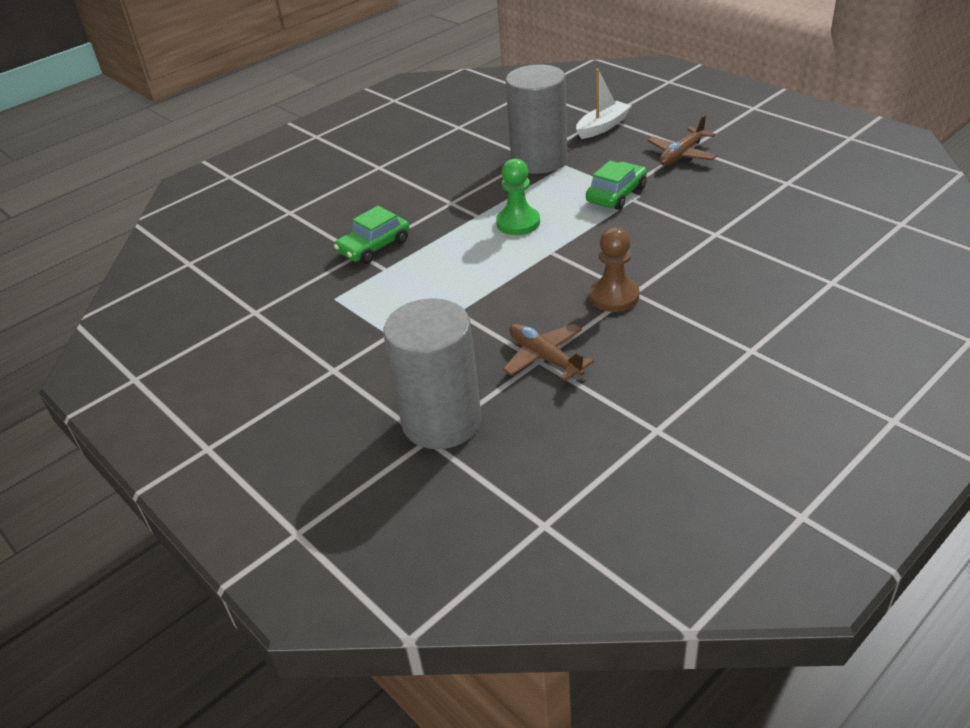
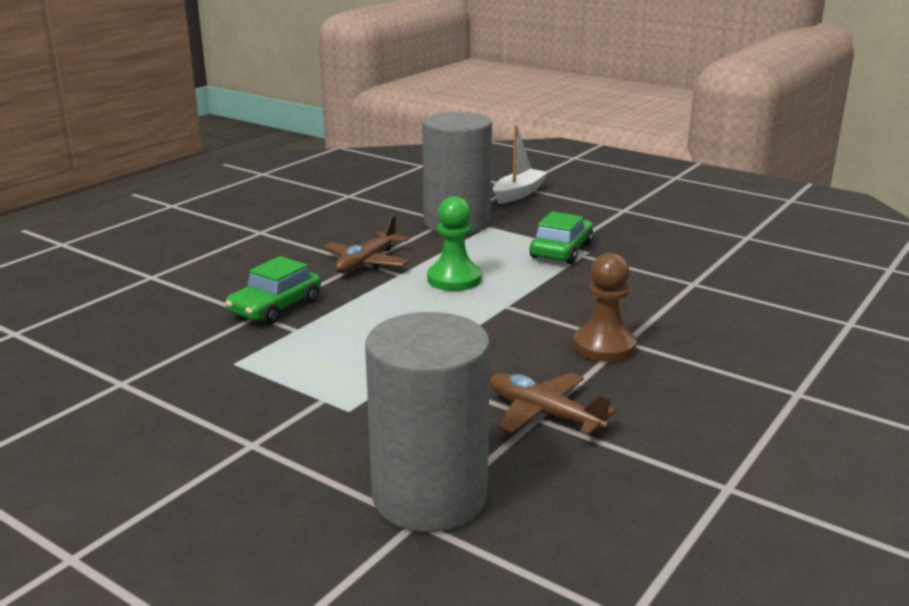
camera: 15 degrees left, 15 degrees down
brown plane [648,115,717,165] -> brown plane moved to [323,216,409,273]

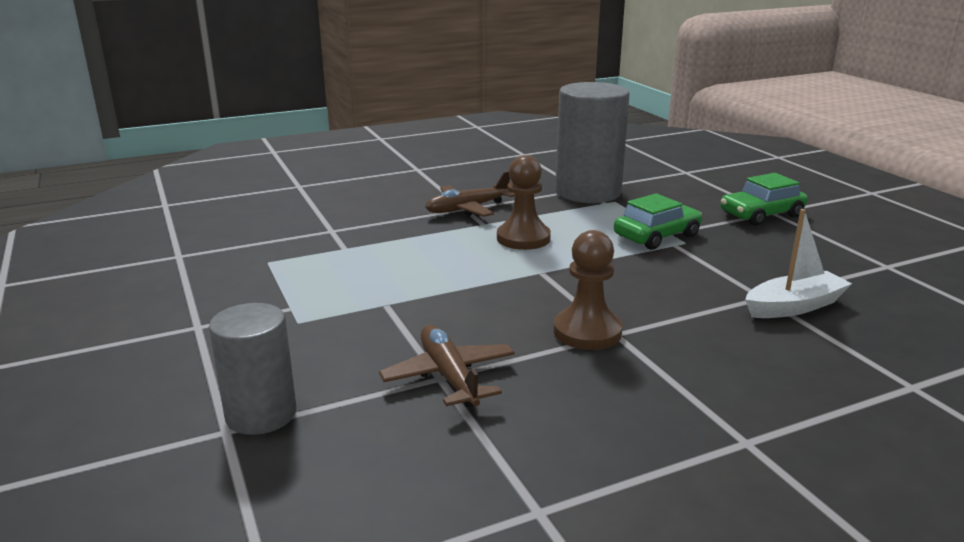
camera: 30 degrees right, 0 degrees up
green car [225,256,321,325] -> green car moved to [720,173,808,226]
grey cylinder [365,312,490,532] -> grey cylinder [209,303,296,435], size x0.61
green pawn [427,196,481,291] -> brown pawn [497,155,551,250]
white boat [493,125,548,204] -> white boat moved to [745,209,852,318]

